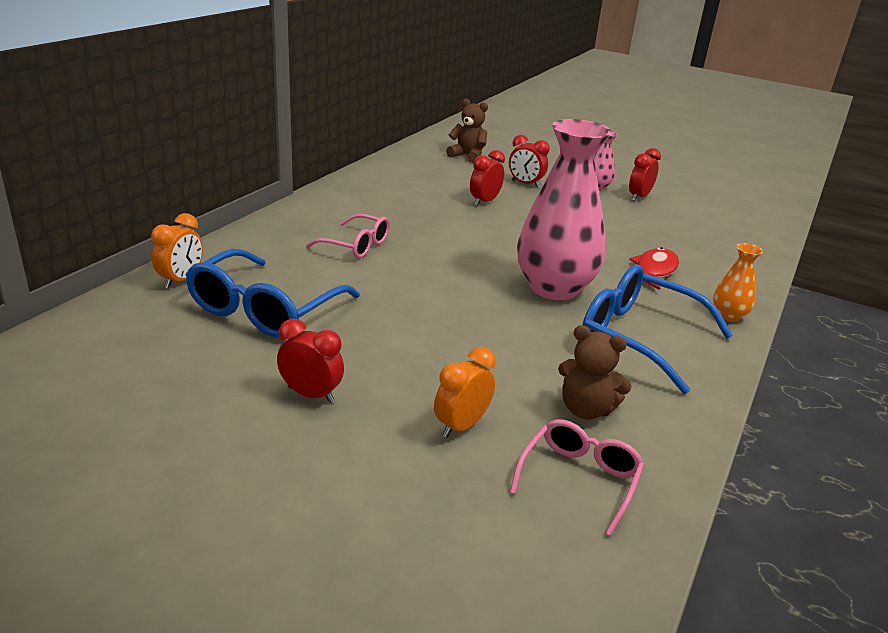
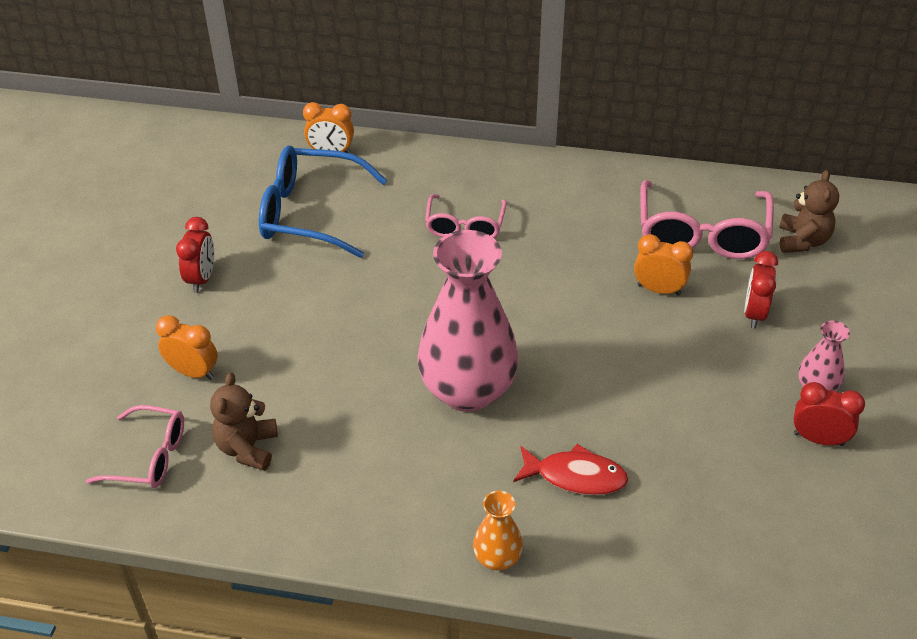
camera: 75 degrees right, 15 degrees up
red clock [470,150,505,206] -> orange clock [634,234,693,295]
blue glasses [582,265,733,394] -> none
none -> pink glasses [640,180,774,259]

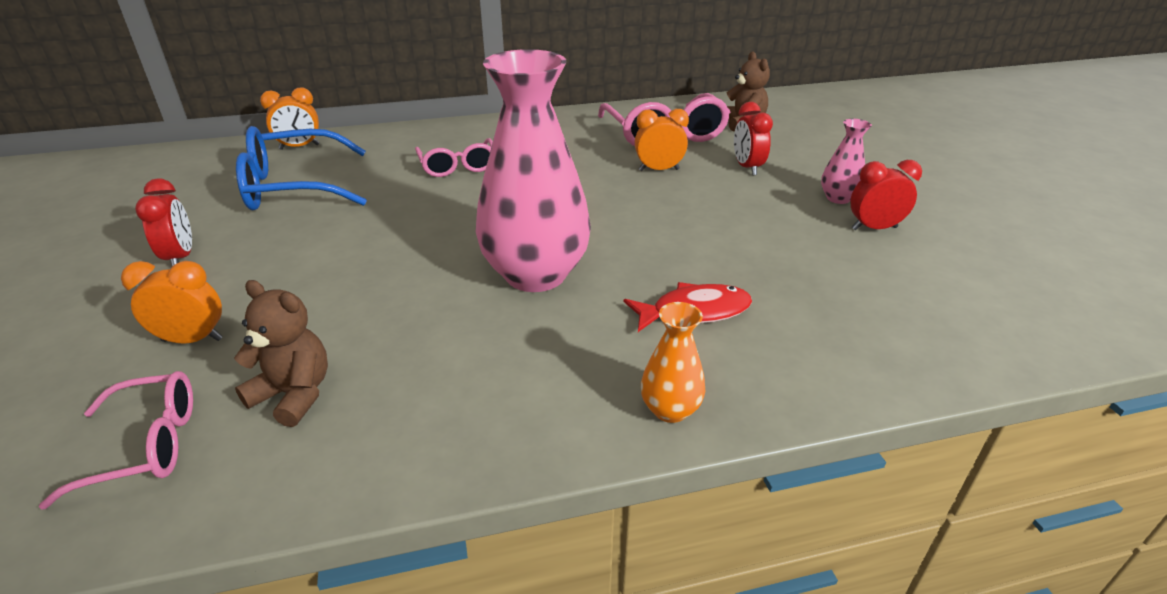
camera: 25 degrees left, 10 degrees down
brown teddy bear [210,372,278,471] -> brown teddy bear turned 135 degrees clockwise [234,280,328,427]

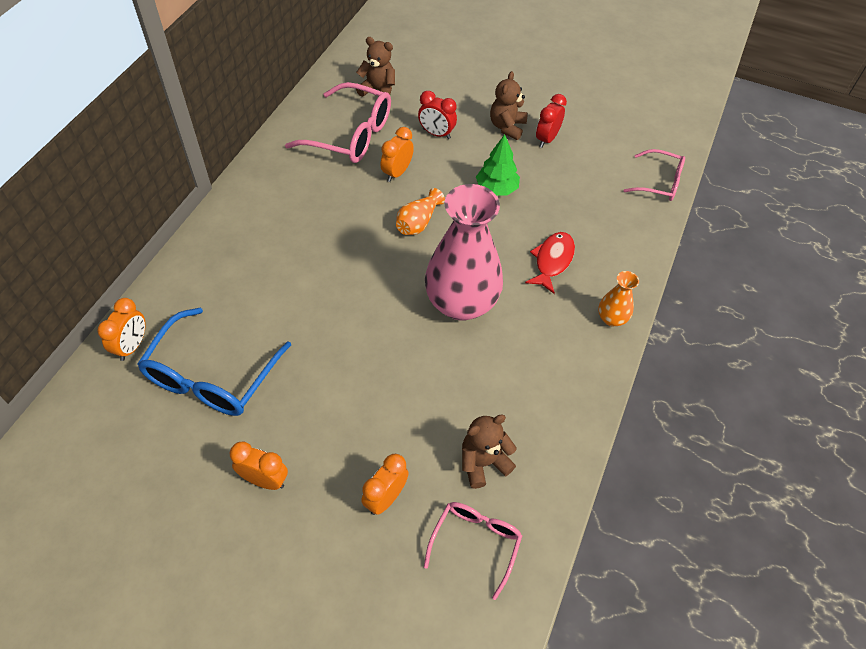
camera: 55 degrees left, 20 degrees up
red clock [135,179,192,266] -> orange clock [230,442,288,490]
pink glasses [415,138,493,177] -> pink glasses moved to [623,149,685,201]
pink vase [821,119,872,204] -> brown teddy bear [490,71,528,140]
none -> orange vase [396,188,445,235]
none -> green tree [476,134,520,195]

